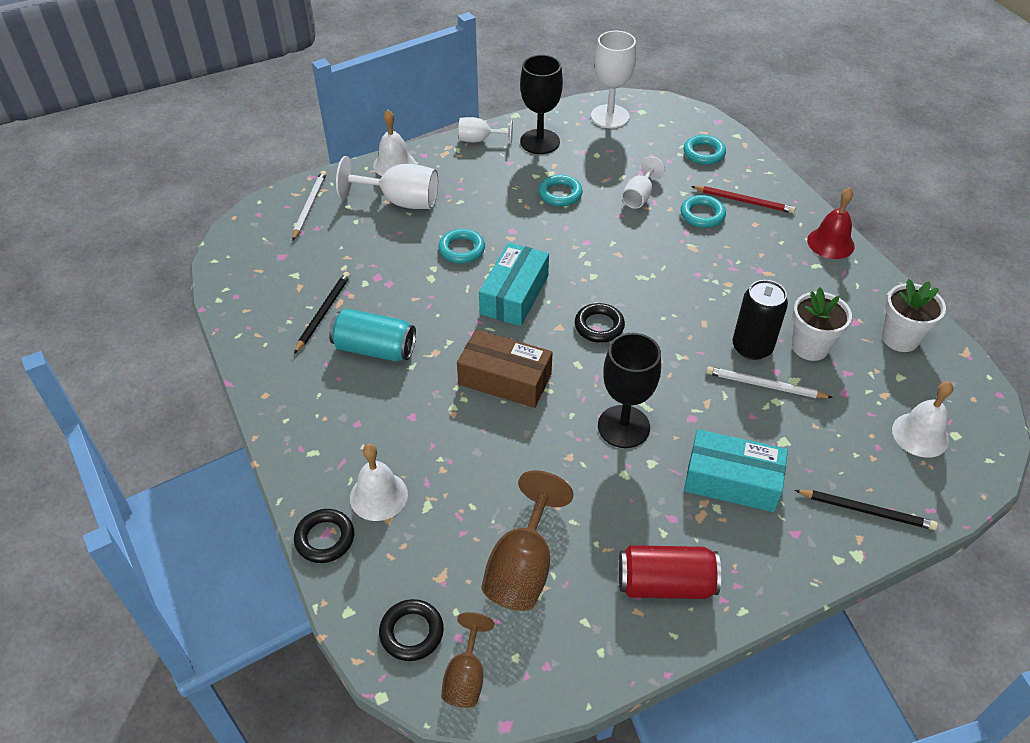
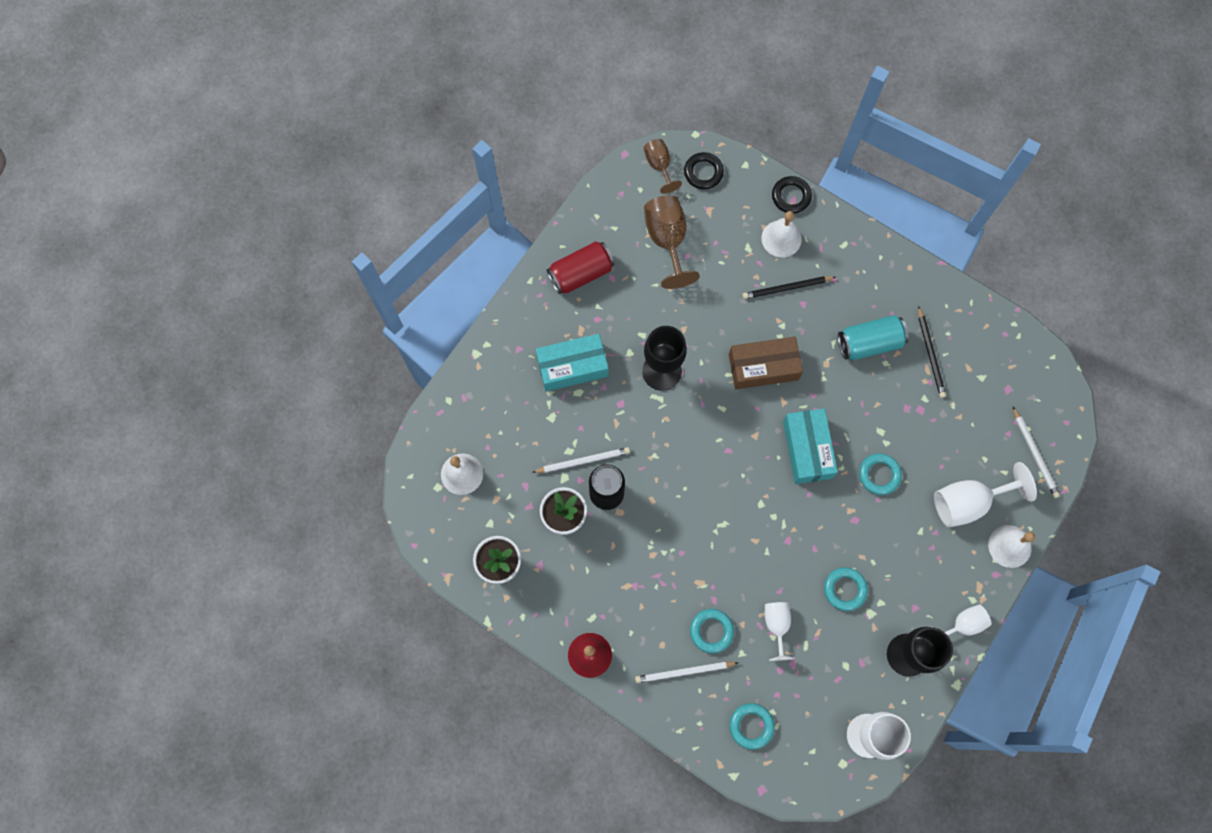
camera: 150 degrees right, 25 degrees up
black ring [575,303,625,343] -> none
red pencil [691,186,795,213] -> white pencil [635,662,738,683]
black pencil [795,490,938,530] -> black pencil moved to [742,276,836,299]

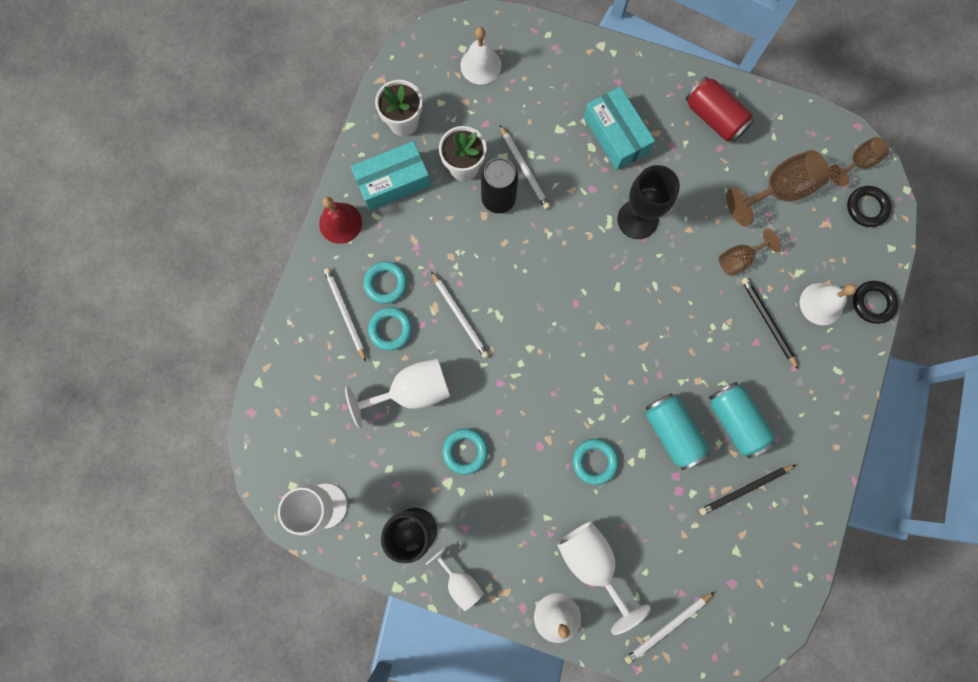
camera: 75 degrees right, 5 degrees up
brown box [729,337,803,389] -> none
turquoise ring [730,703,775,750] -> turquoise ring moved to [364,261,407,304]
white goblet [765,602,795,661] -> white goblet [345,359,450,429], size x1.66
turquoise box [783,408,838,484] -> turquoise box moved to [351,141,431,210]
none -> white pencil [431,271,489,358]
none -> turquoise can [646,393,710,470]
none -> brown goblet [719,229,781,276]

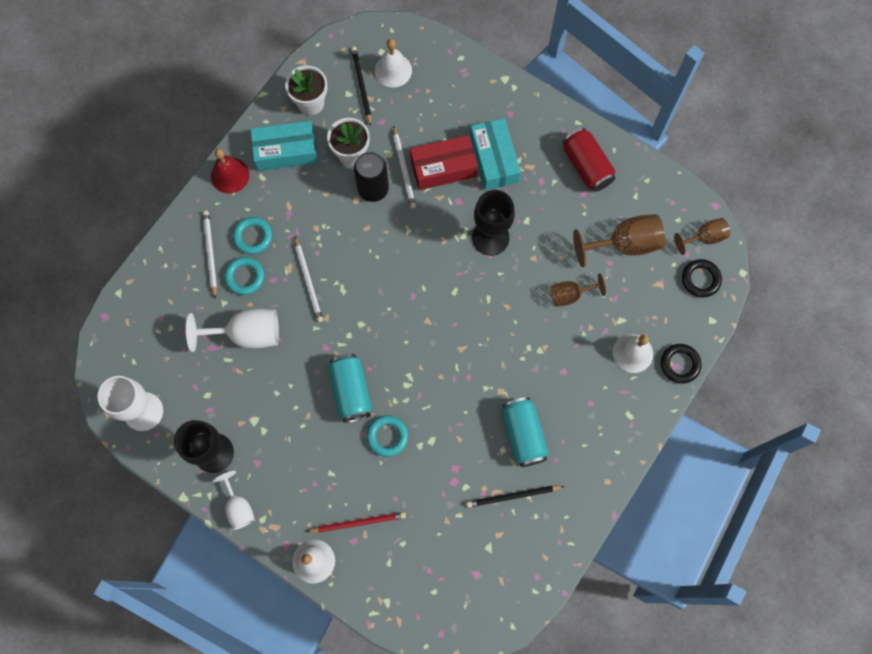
camera: 15 degrees right, 5 degrees down
turquoise ring [442,428,488,475] -> none
white goblet [557,522,651,635] -> red pencil [306,512,406,533]
white pencil [625,592,714,664] -> none
turquoise can [646,393,710,470] -> turquoise can moved to [328,354,372,423]
black pencil [741,277,798,369] -> black pencil moved to [351,46,371,126]
none -> red box [410,135,478,190]

